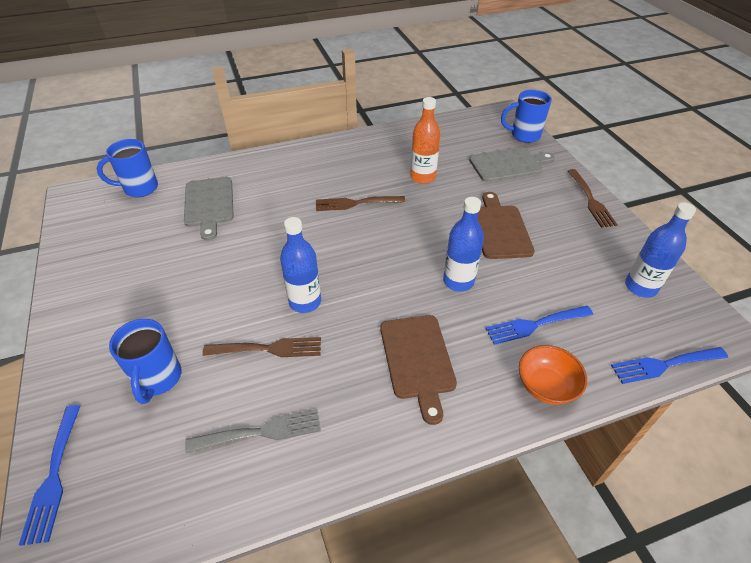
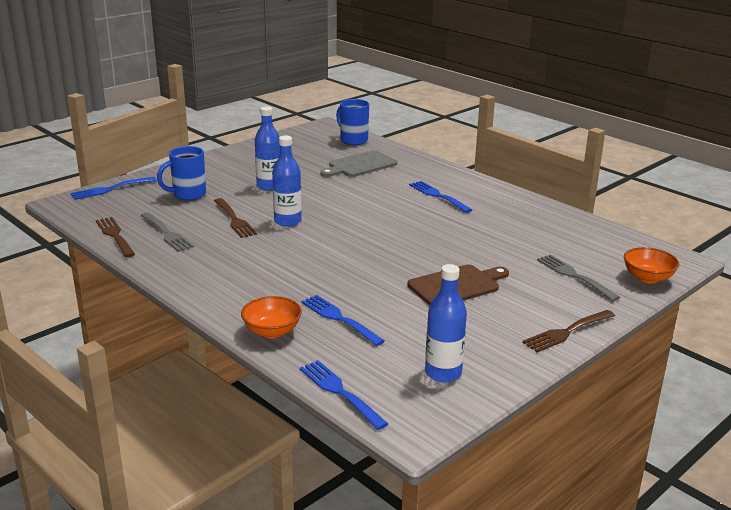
camera: 65 degrees right, 20 degrees down
brown fork [316,196,405,211] -> brown fork moved to [96,217,135,257]
brown cutting board [380,315,457,425] -> none
orange bottle [410,97,440,184] -> none
blue bottle [443,197,484,291] -> blue bottle moved to [255,106,280,191]
grey cutting board [469,147,555,182] -> grey fork [537,254,621,301]
blue mug [501,90,552,143] -> orange bowl [624,247,679,283]
none -> blue fork [409,181,472,213]

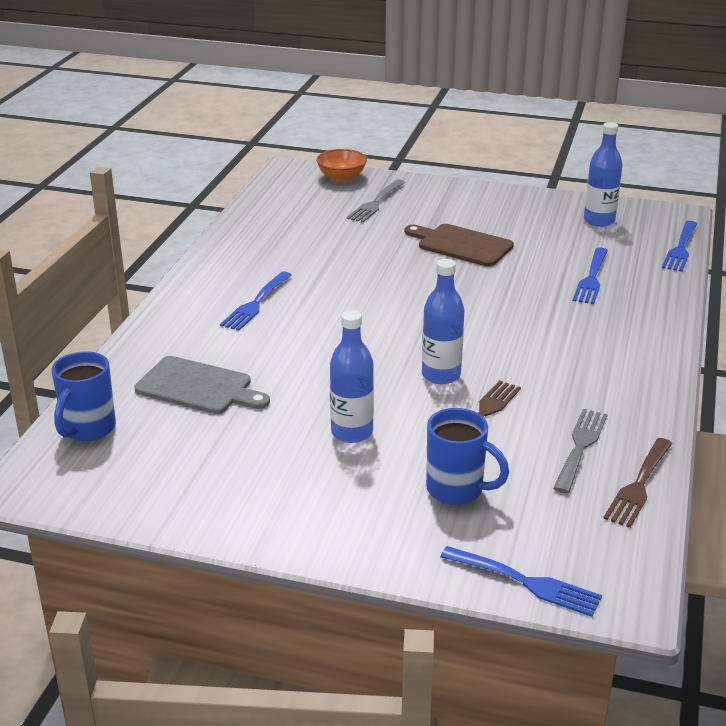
camera: 120 degrees left, 5 degrees up
orange bowl [241,296,302,338] -> none
brown fork [522,310,615,352] -> none

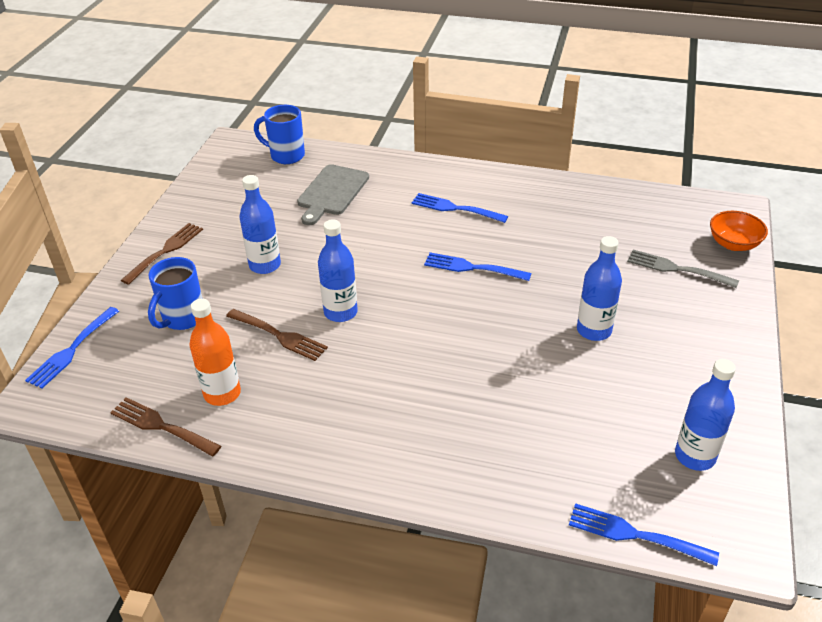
camera: 90 degrees right, 10 degrees up
brown cutting board [405,224,514,266] -> blue bottle [577,236,622,341]
grey fork [553,409,608,493] -> orange bottle [189,299,241,406]
blue fork [573,248,608,304] -> blue fork moved to [424,252,532,281]
none -> brown fork [121,223,203,285]

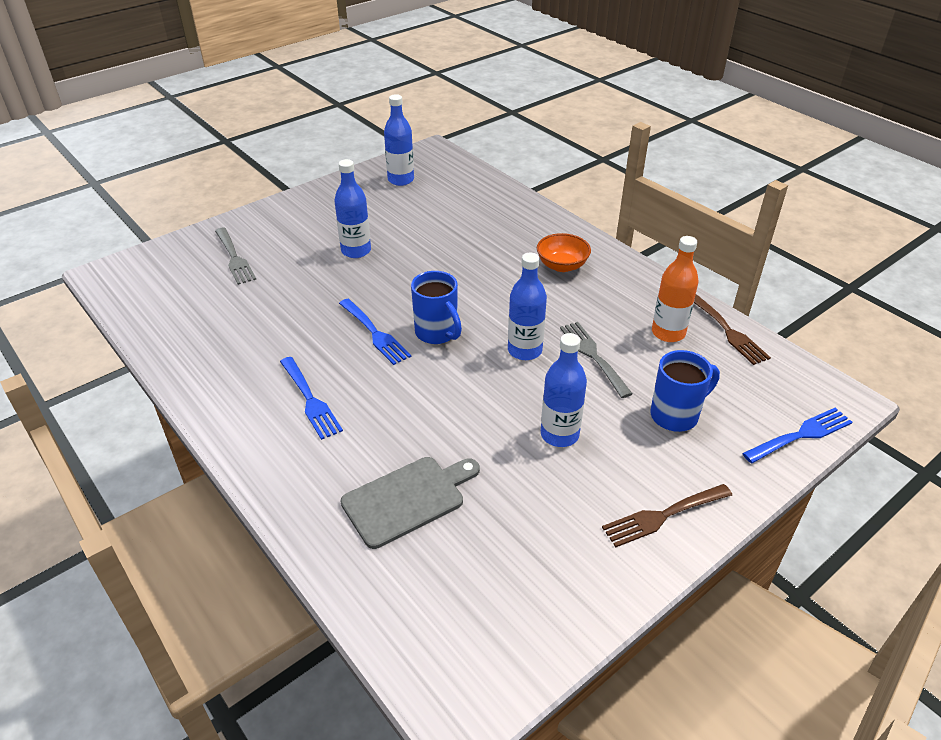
camera: 145 degrees left, 0 degrees up
brown fork [226,309,328,361] -> grey fork [560,322,633,398]
blue mug [254,105,305,164] -> blue mug moved to [411,271,462,344]
blue fork [569,503,719,566] -> none
orange bowl [710,211,768,251] -> orange bowl moved to [537,233,591,272]

